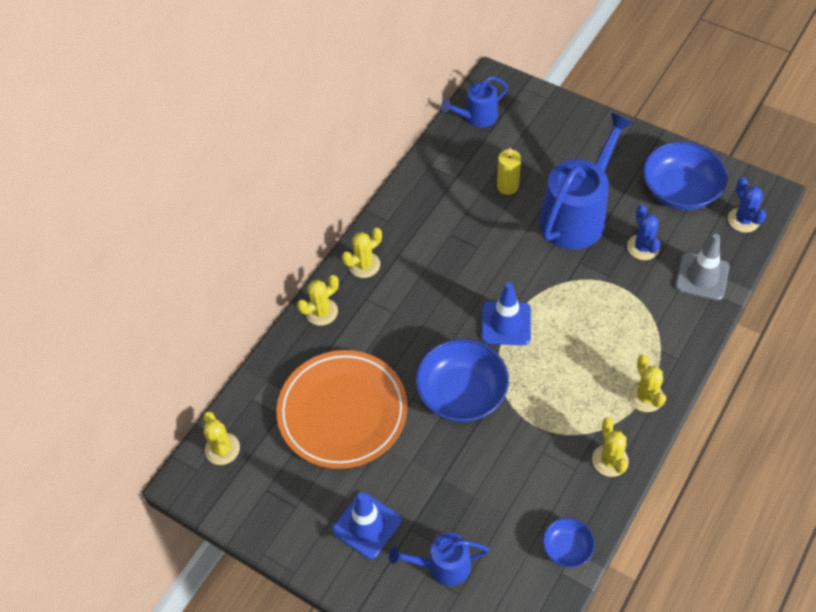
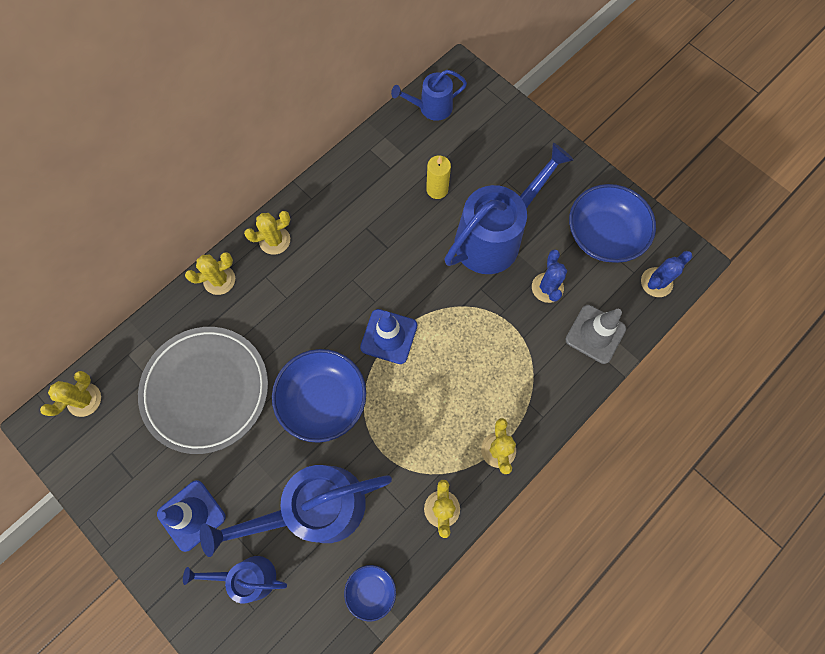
camera: 10 degrees right, 15 degrees up
yellow cactus [203,411,240,465] -> yellow cactus turned 45 degrees clockwise [40,371,101,417]
orange plate [277,350,408,469] -> grey plate [138,327,268,454]
blue cactus [728,177,767,233] -> blue cactus turned 60 degrees clockwise [641,251,692,297]
none -> blue watering can [200,465,392,557]

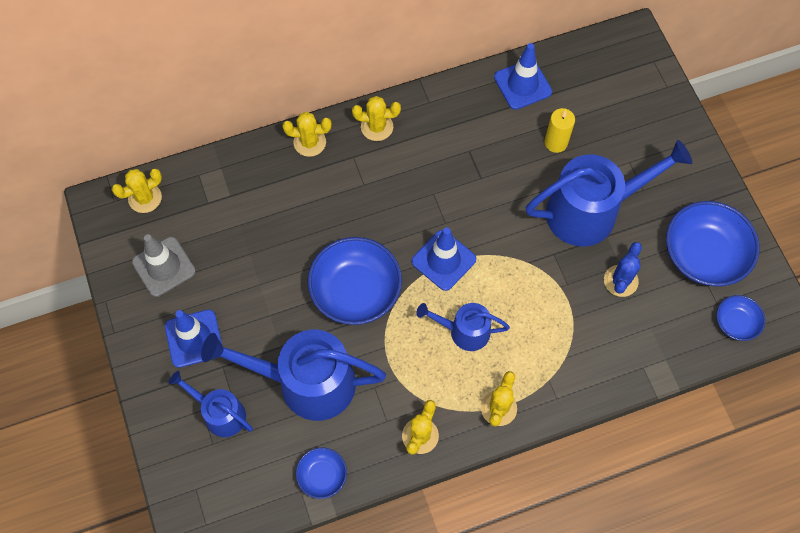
camera: 25 degrees right, 5 degrees down
grey plate [138,327,268,454] -> none
blue watering can [391,70,467,121] -> blue watering can moved to [417,303,510,351]
grey traffic cone [566,305,626,364] -> grey traffic cone moved to [132,234,196,297]
blue cactus [641,251,692,297] -> blue bowl [716,295,765,341]
none -> blue traffic cone [494,43,552,110]

